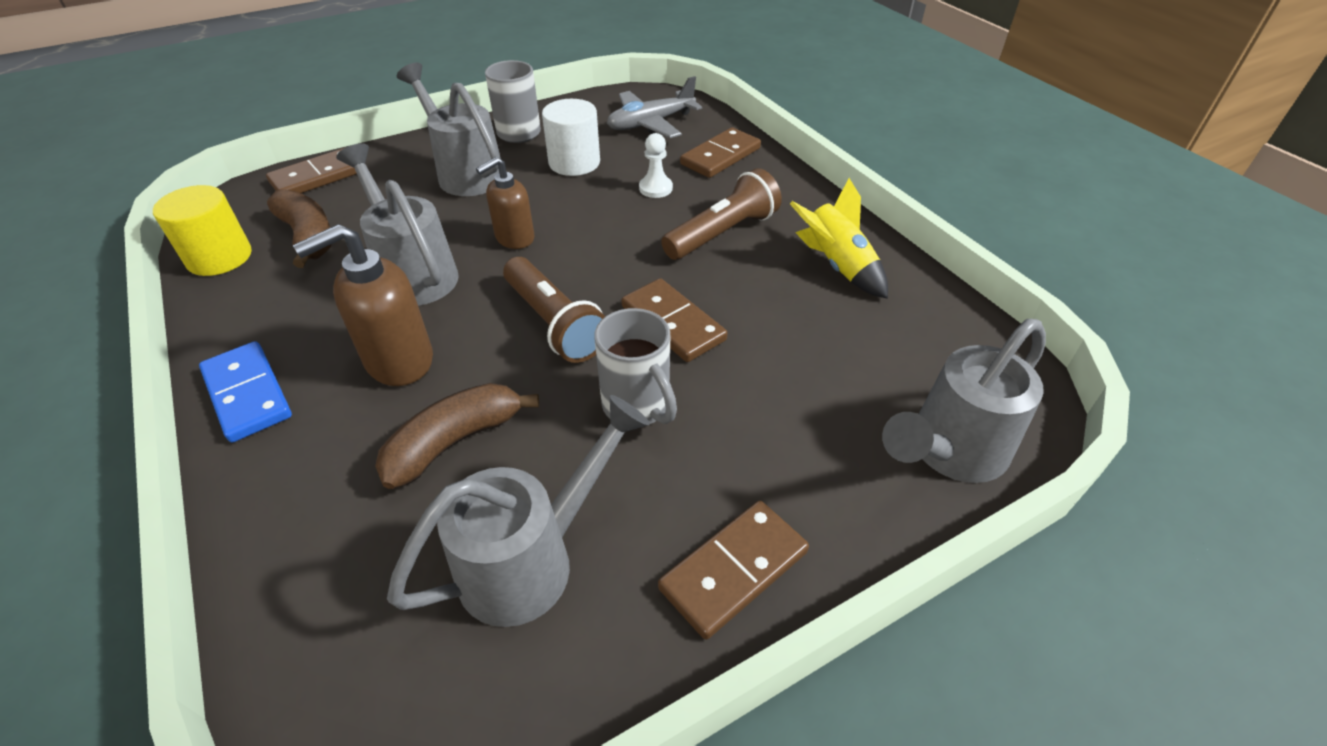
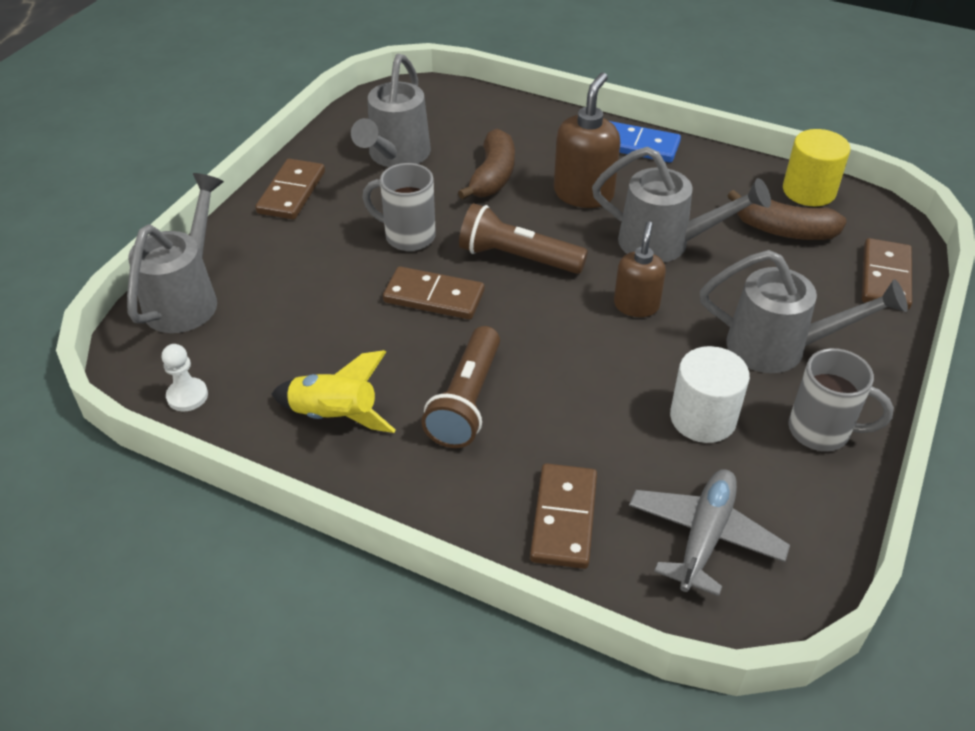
camera: 145 degrees right, 0 degrees up
white pawn [639,133,673,198] -> white pawn moved to [162,344,208,411]

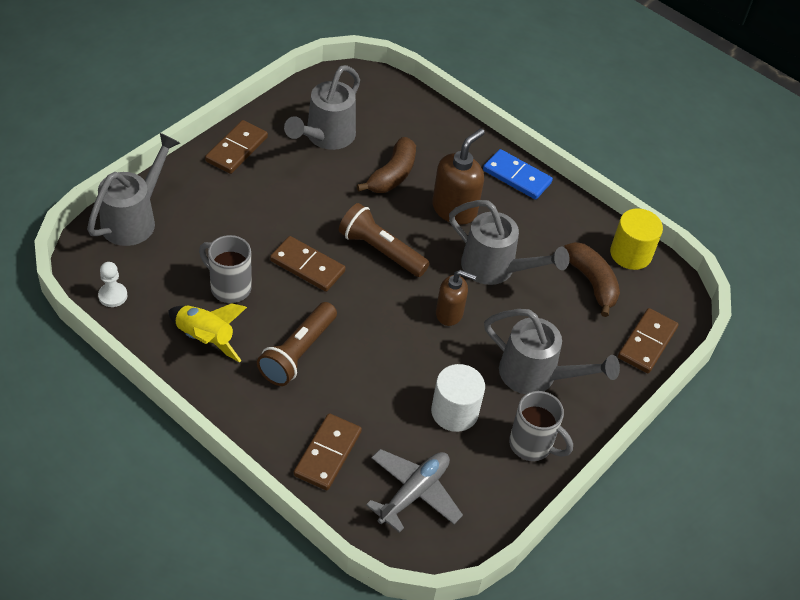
camera: 10 degrees right, 5 degrees up
grey mug [362,163,436,251] -> grey mug moved to [199,235,252,303]
brown soap dispenser [614,221,666,317] -> brown soap dispenser turned 75 degrees clockwise [436,270,476,326]
brown banana [728,190,847,240] -> brown banana turned 150 degrees counterclockwise [564,242,620,317]

